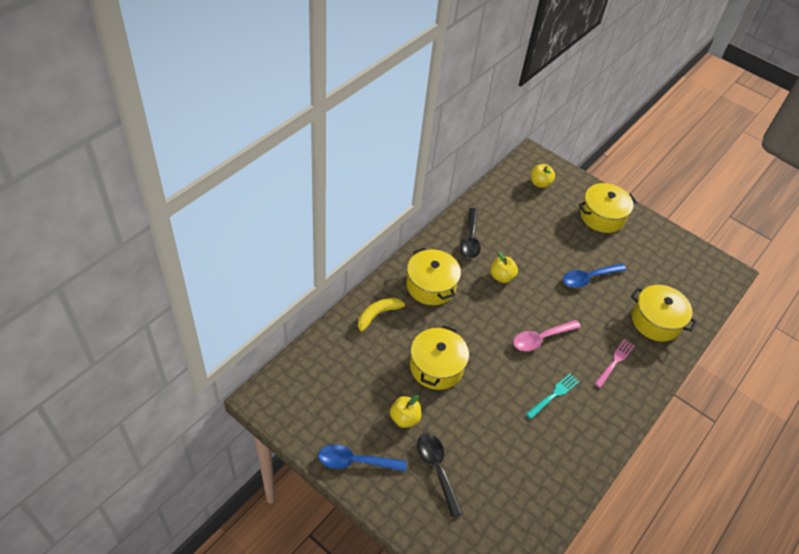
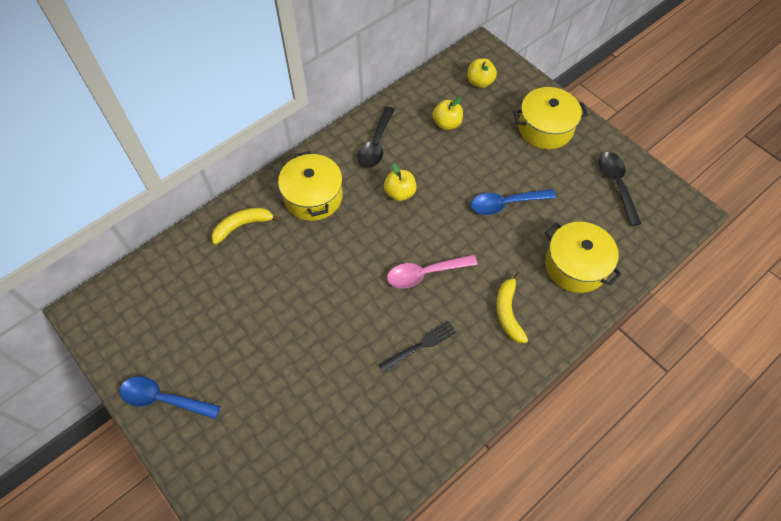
camera: 15 degrees right, 10 degrees up
yellow apple [390,395,421,428] -> yellow apple moved to [433,97,463,130]
yellow pot [410,325,469,390] -> none
black spoon [417,433,463,517] -> black spoon moved to [599,152,642,226]
turquoise fork [526,373,579,419] -> black fork [379,321,456,373]
pink fork [594,339,635,388] -> yellow banana [496,273,528,343]

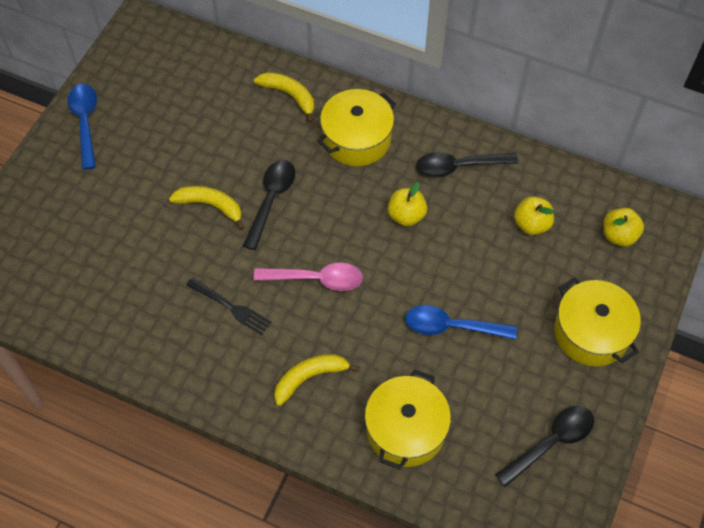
camera: 65 degrees right, 0 degrees up
pink spoon [387,255,478,288] -> pink spoon turned 135 degrees clockwise [254,263,363,291]
blue spoon [471,189,556,215] -> blue spoon turned 45 degrees counterclockwise [405,305,517,339]
none -> yellow banana [169,186,244,230]
none -> black spoon [243,160,295,250]

